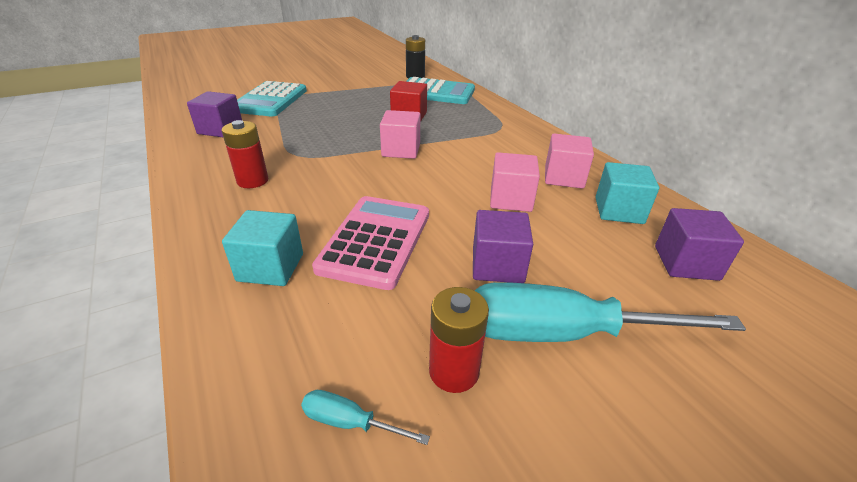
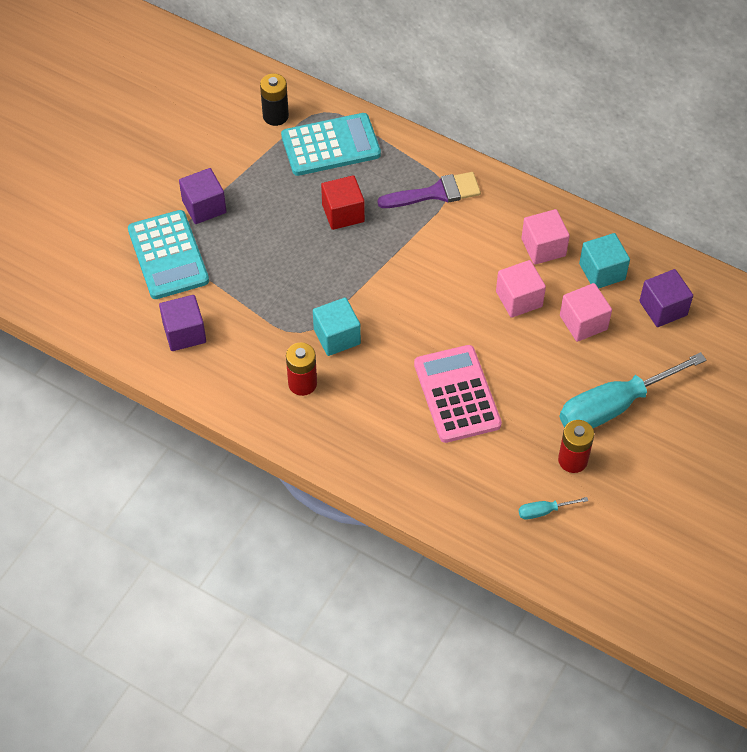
camera: 30 degrees left, 20 degrees up
turquoise cube [222,210,303,286] -> turquoise cube moved to [313,297,361,356]
pink cube [380,110,420,159] -> pink cube moved to [560,283,612,342]
purple cube [473,210,533,283] -> purple cube moved to [179,168,227,224]
none -> purple brush [377,172,481,208]

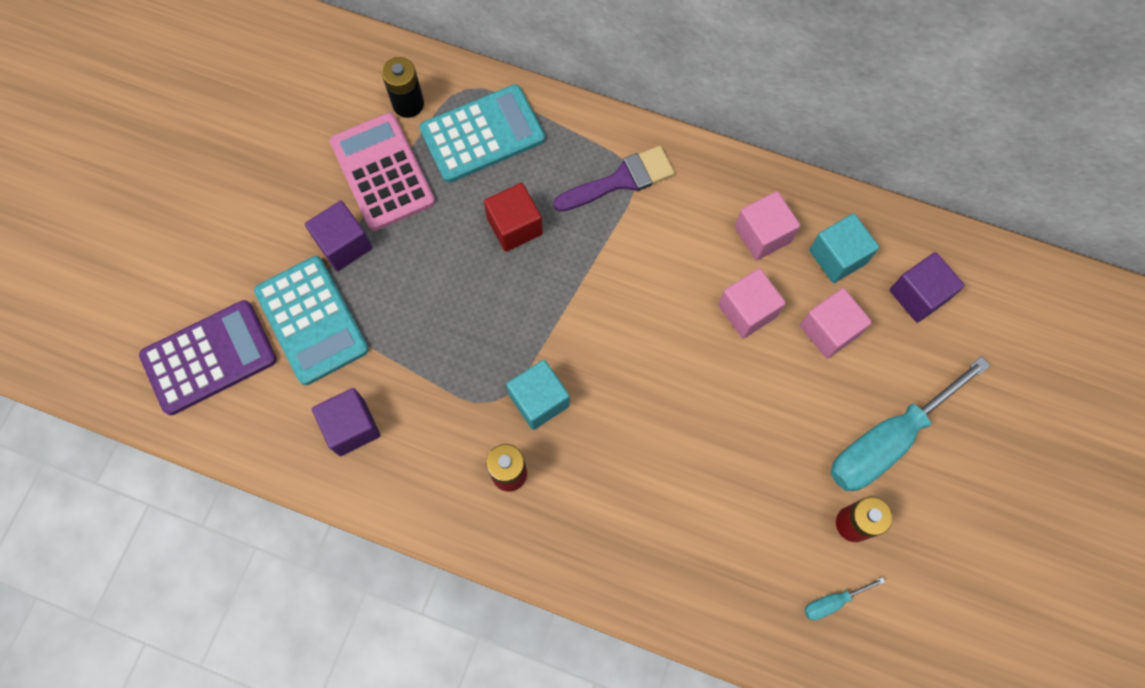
camera: 10 degrees left, 15 degrees up
pink calculator [414,345,502,443] -> pink calculator moved to [330,113,435,231]
none -> purple calculator [139,300,277,415]

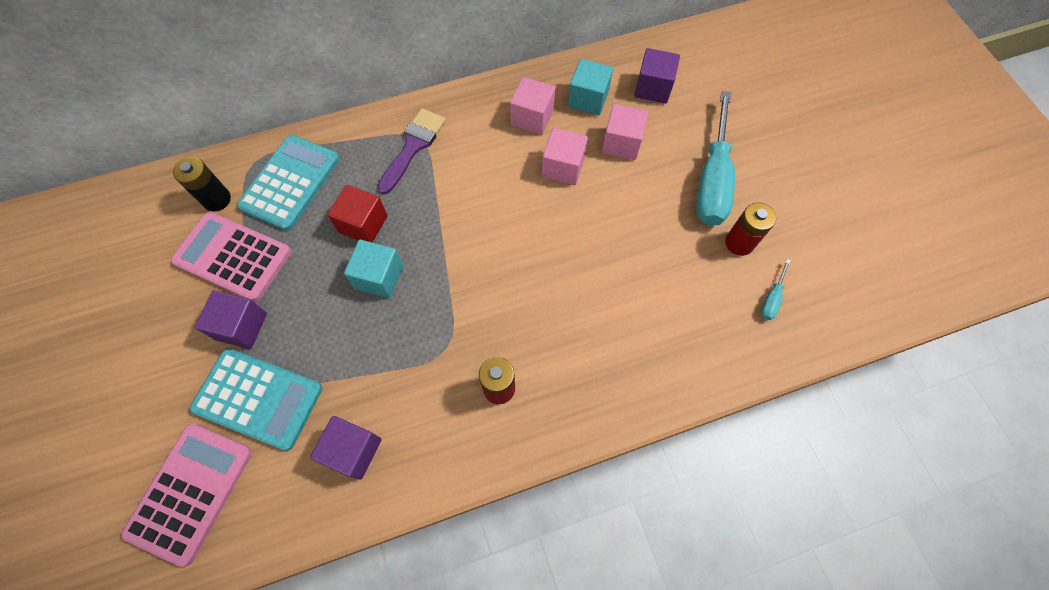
camera: 40 degrees left, 5 degrees down
purple calculator [139,300,277,415] -> pink calculator [121,424,252,567]
turquoise cube [506,360,570,430] -> turquoise cube moved to [344,240,403,298]

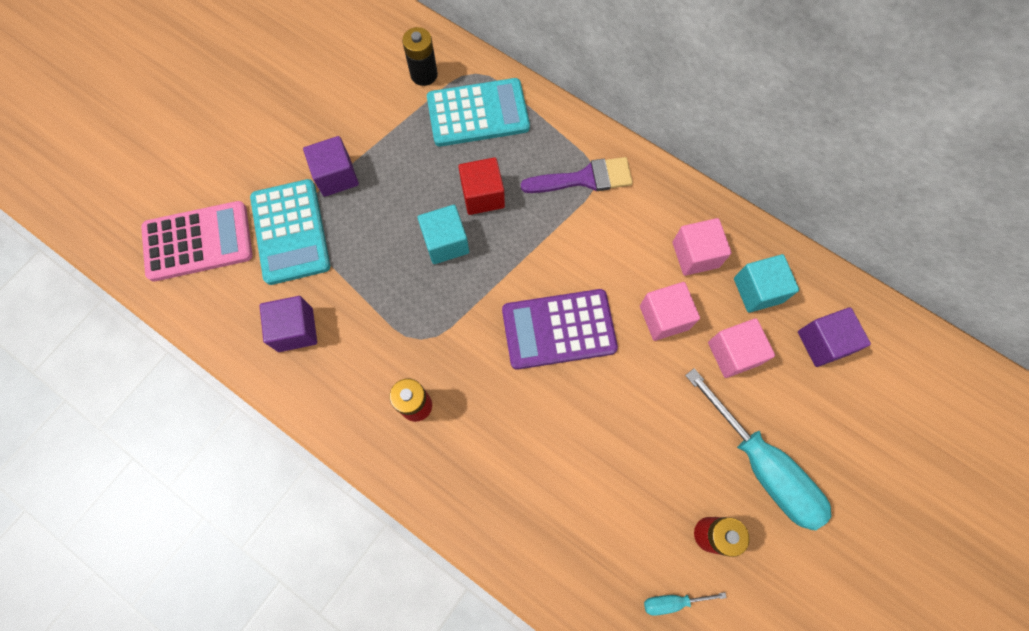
camera: 55 degrees right, 5 degrees up
pink calculator [171,212,291,302] -> none
turquoise screwdriver [696,91,735,226] -> turquoise screwdriver turned 105 degrees counterclockwise [685,368,832,530]
none -> purple calculator [502,289,618,370]

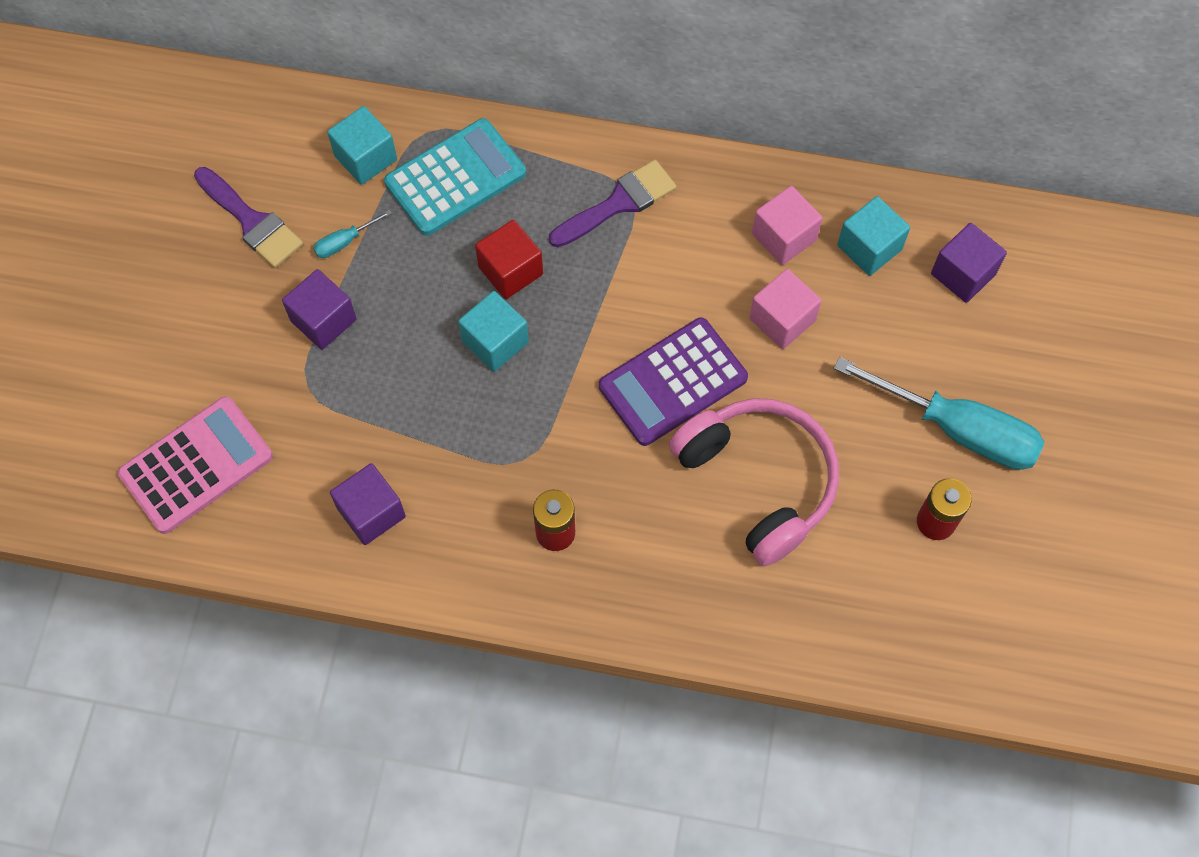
camera: 25 degrees left, 5 degrees down
turquoise calculator [250,179,330,285] -> none
black battery [402,27,438,86] -> turquoise cube [327,106,397,185]
turquoise screwdriver [644,592,727,616] -> turquoise screwdriver moved to [313,210,392,258]
pink cube [708,318,775,378] -> none
none -> purple brush [194,167,303,268]
none -> pink headphones [669,398,839,566]

